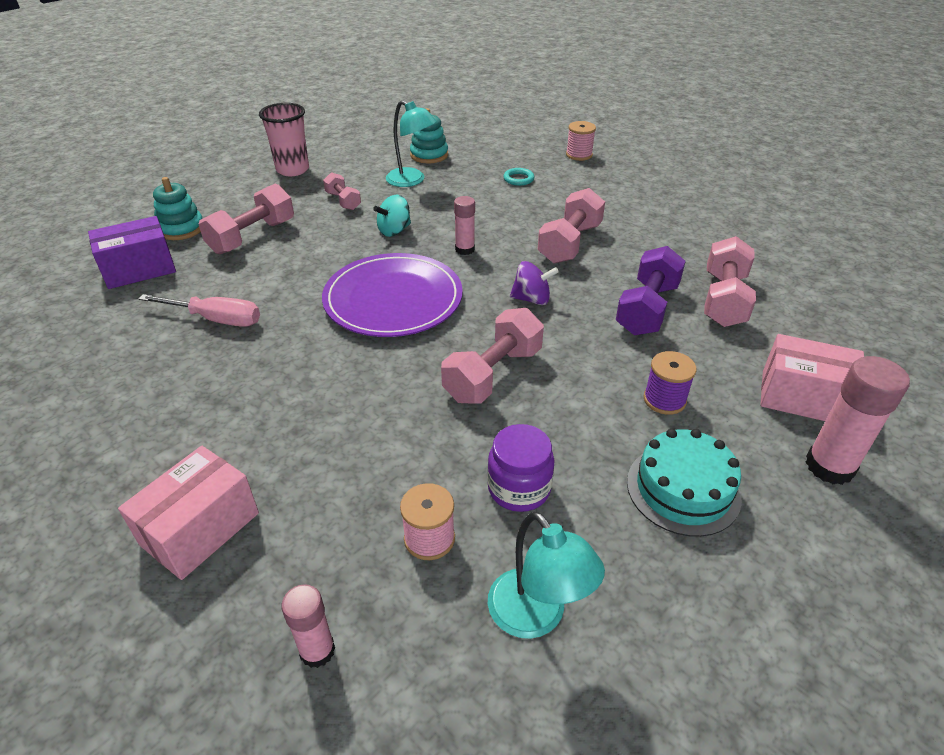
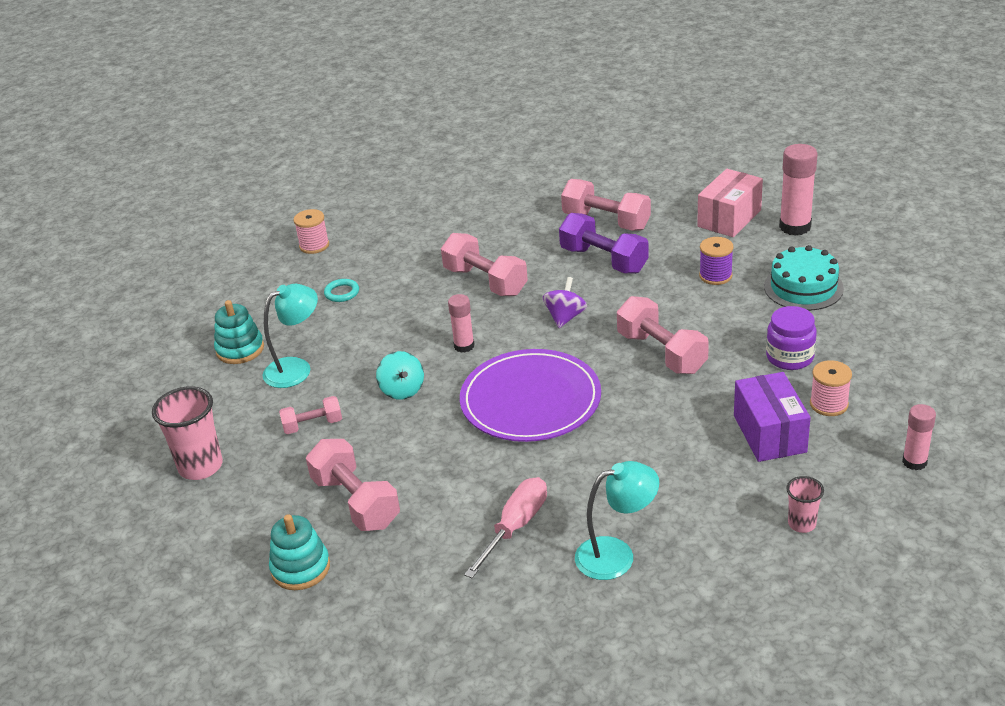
camera: 70 degrees left, 5 degrees down
purple box [88,216,176,289] -> purple box moved to [734,372,811,462]
pink box [118,446,259,580] -> pink cup [786,476,824,533]
turquoise lamp [488,511,605,639] -> turquoise lamp moved to [575,461,659,580]

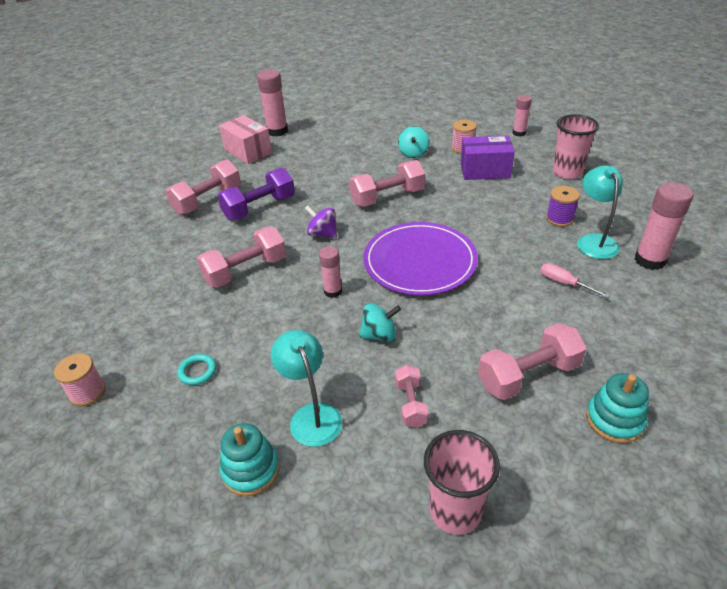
camera: 80 degrees left, 5 degrees up
pink screwdriver [464,477,547,578] -> pink screwdriver [541,263,610,298], size x0.66
purple spool [699,237,734,285] -> purple spool moved to [546,186,580,227]
turquoise cake [764,245,844,311] -> none
purple jar [766,306,817,370] -> turquoise spinning top [398,126,430,158]
pink cup [786,476,824,533] -> pink cup [553,114,599,179], size x1.81
none -> pink glue stick [635,182,693,270]

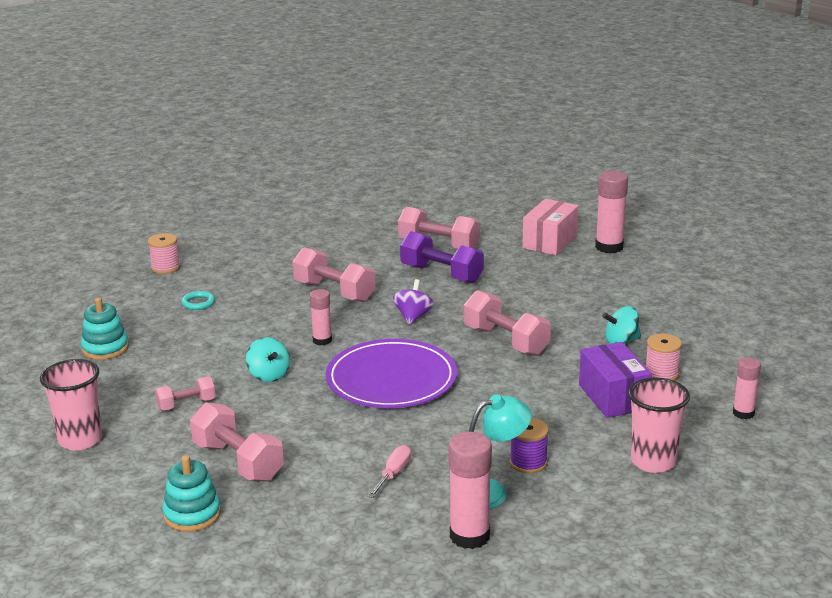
camera: 70 degrees right, 15 degrees down
turquoise lamp [271,330,342,447] -> none

